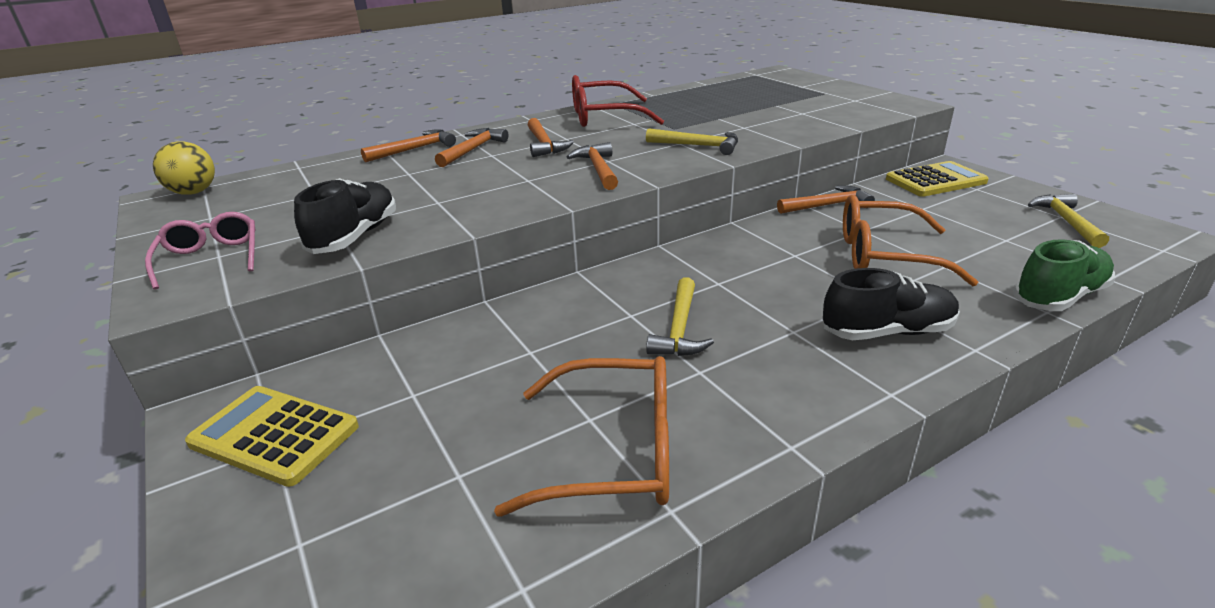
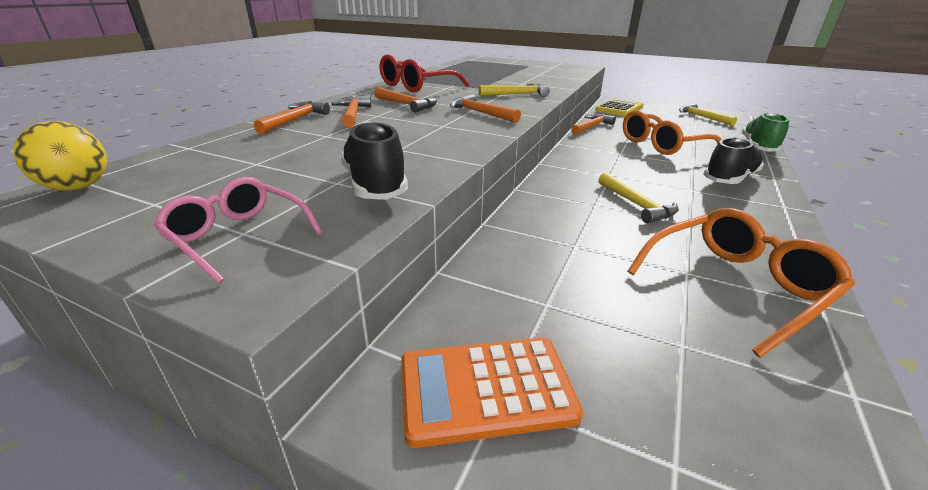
camera: 35 degrees left, 0 degrees up
yellow calculator [185,386,359,487] -> orange calculator [401,337,583,448]

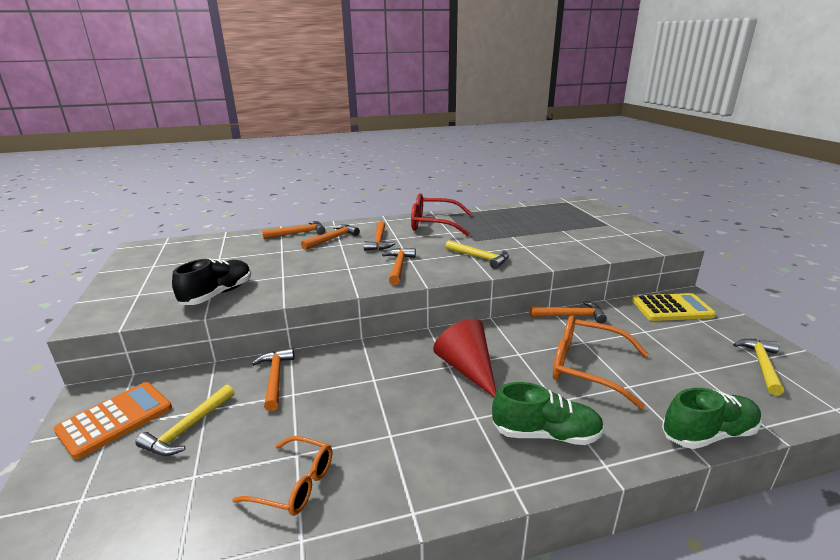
camera: 50 degrees right, 5 degrees down
yellow ball [14,121,107,191] -> none
pink glasses [154,177,323,284] -> none
orange calculator [401,337,583,448] -> orange calculator turned 90 degrees clockwise [54,382,172,460]
yellow hammer [598,173,679,223] -> yellow hammer moved to [135,385,234,456]
orange glasses [627,208,855,357] -> orange glasses [232,436,332,516], size x0.64
black shoe [704,137,764,184] -> green shoe [492,382,604,445]
none -> orange hammer [252,348,294,411]
none -> red cone [433,319,496,397]

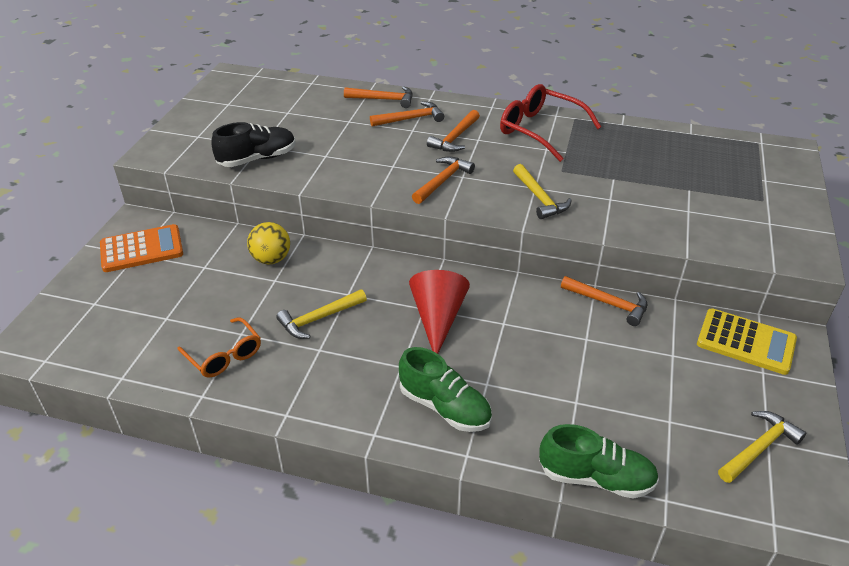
camera: 30 degrees right, 15 degrees up
yellow hammer [135,385,234,456] -> yellow hammer moved to [276,289,367,339]
orange hammer [252,348,294,411] -> yellow ball [247,222,290,264]
orange glasses [553,315,648,409] -> none

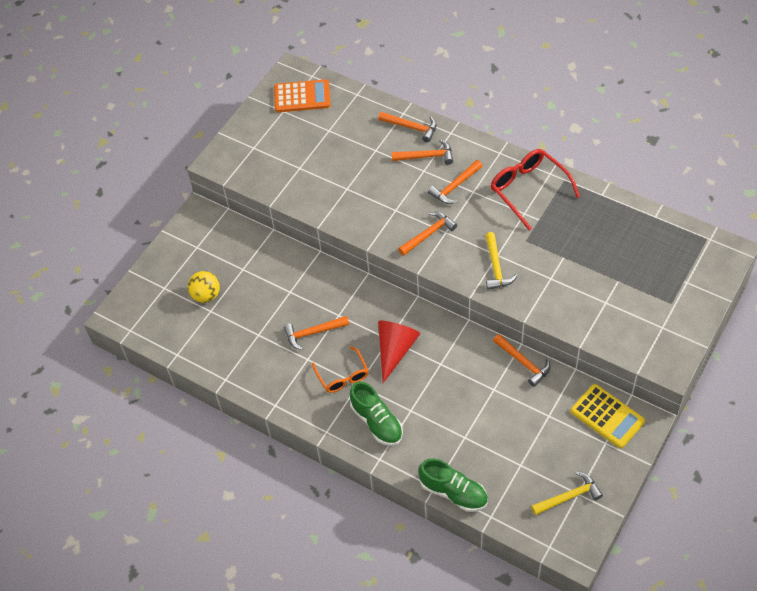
camera: 20 degrees right, 15 degrees up
orange calculator [100,224,183,272] -> orange calculator moved to [274,79,331,113]
orange glasses [178,317,261,378] -> orange glasses moved to [312,346,369,393]
black shoe [211,122,295,167] -> none
yellow ball [247,222,290,264] -> yellow ball moved to [188,271,220,303]
yellow hammer [276,289,367,339] -> orange hammer [284,316,349,350]

